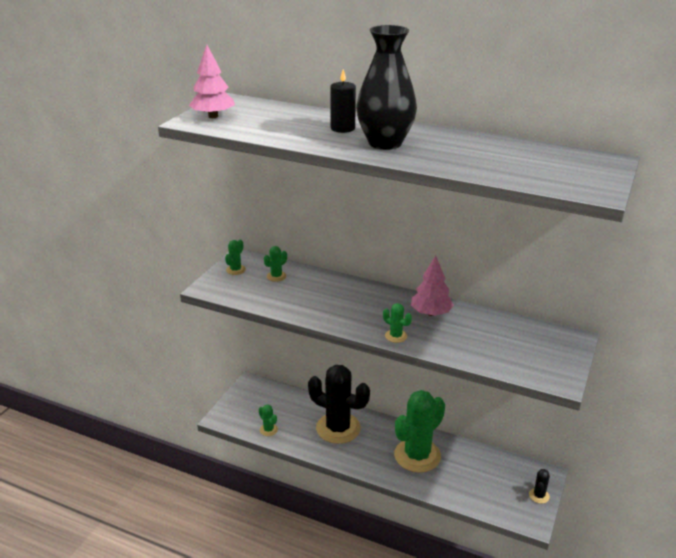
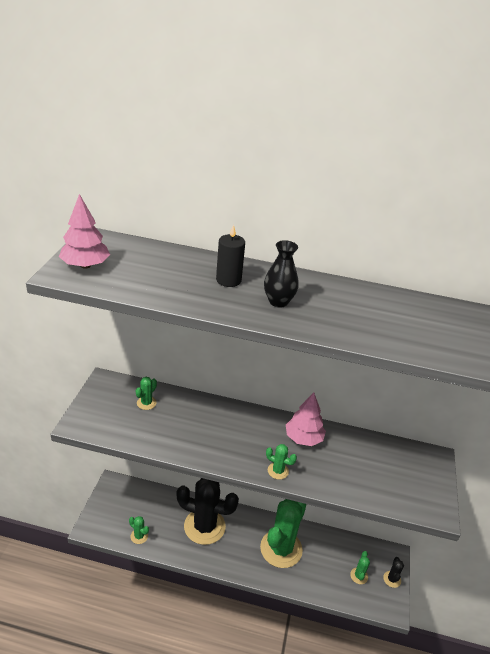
camera: 15 degrees left, 5 degrees up
green cactus [225,239,246,275] -> green cactus moved to [350,551,370,584]
black vase [356,25,417,150] -> black vase [264,240,299,308], size x0.56

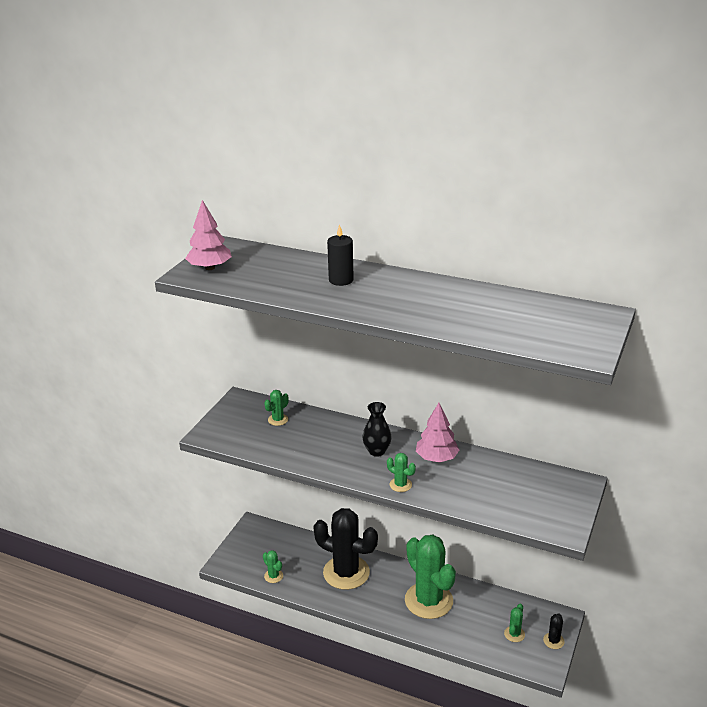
camera: 15 degrees right, 5 degrees down
green cactus [260,499,307,568] -> green cactus turned 75 degrees counterclockwise [405,535,456,619]
black vase [264,240,299,308] -> black vase moved to [362,402,392,457]

